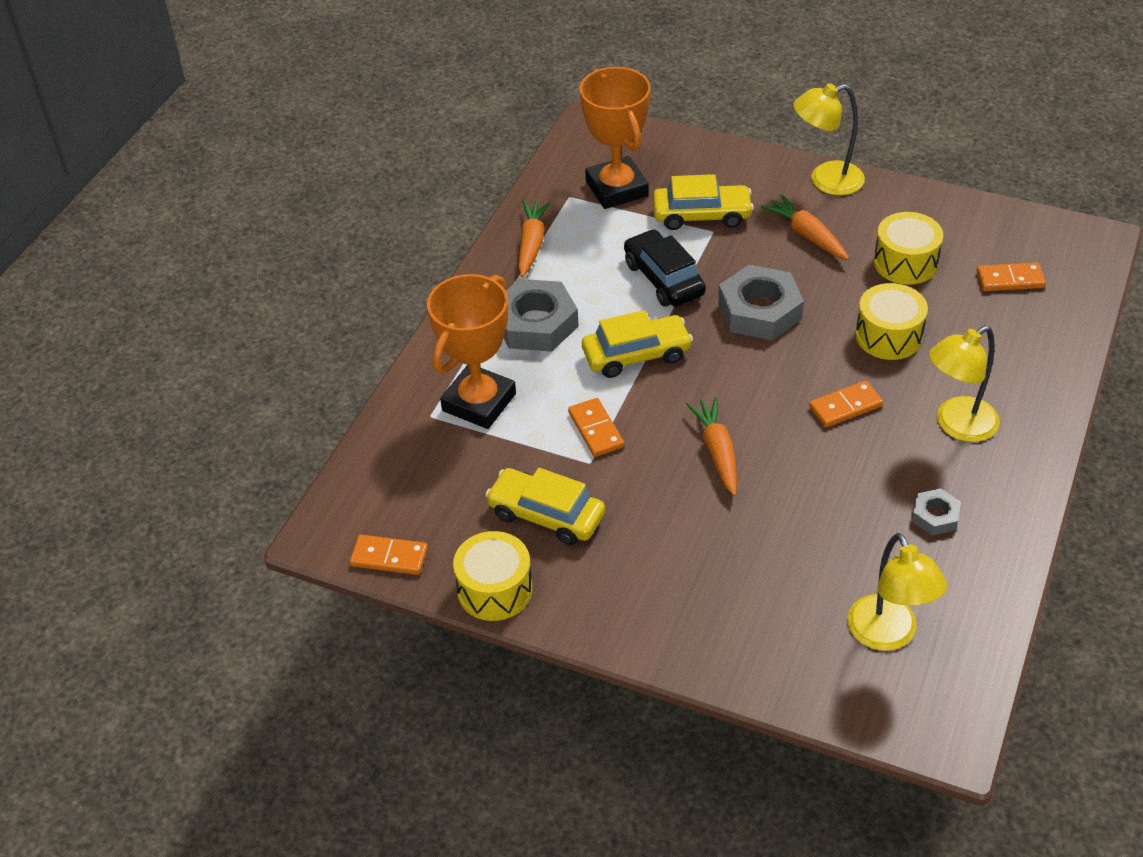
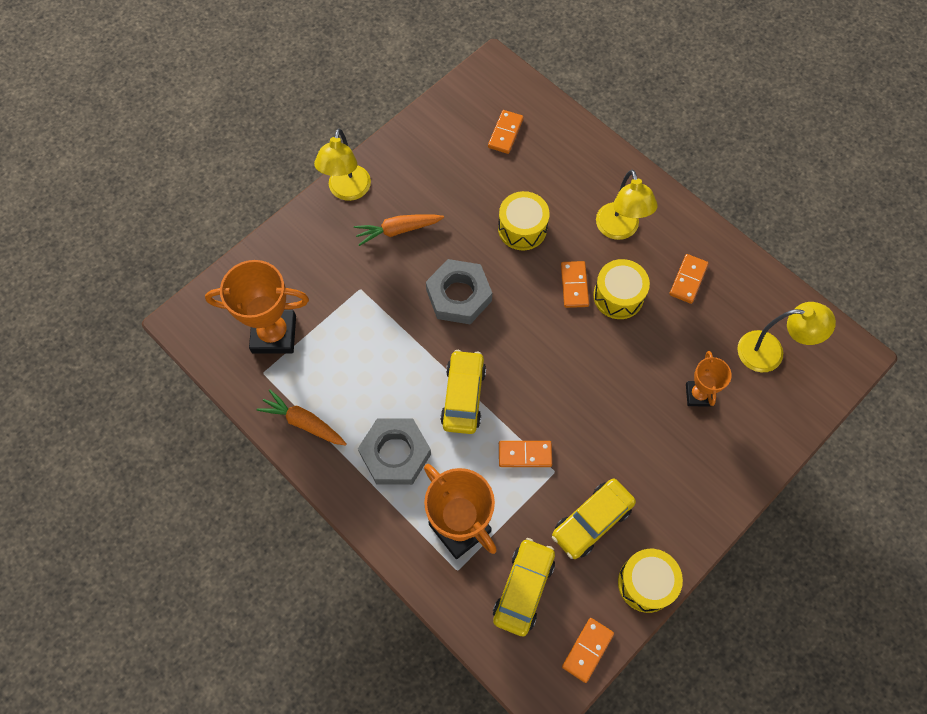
camera: 70 degrees left, 20 degrees up
black car [624,229,706,307] -> none
yellow car [653,174,754,230] -> yellow car moved to [493,538,555,637]
orange carrot [686,397,737,496] -> none
yellow drum [874,212,943,285] -> yellow drum moved to [593,259,650,319]
grey nut [912,488,961,535] -> orange domino [669,254,709,304]
none -> orange trophy [686,351,732,407]

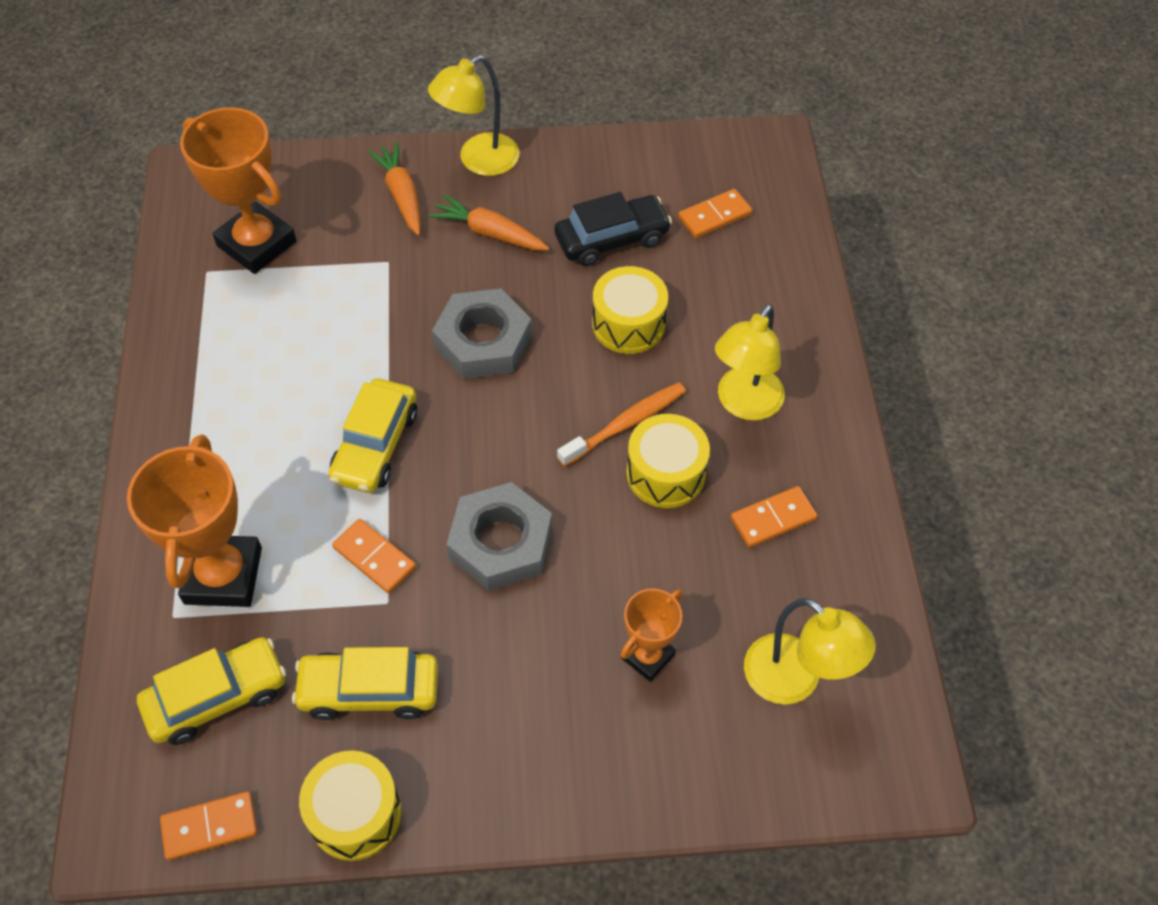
camera: 40 degrees right, 10 degrees down
orange carrot [257,389,347,445] -> orange carrot moved to [367,142,421,236]
grey nut [358,418,431,485] -> grey nut moved to [447,482,552,591]
yellow car [440,350,486,434] -> yellow car turned 150 degrees clockwise [328,378,417,493]
orange domino [561,261,589,308] -> orange toothbrush [557,382,686,467]
none -> black car [554,192,672,266]

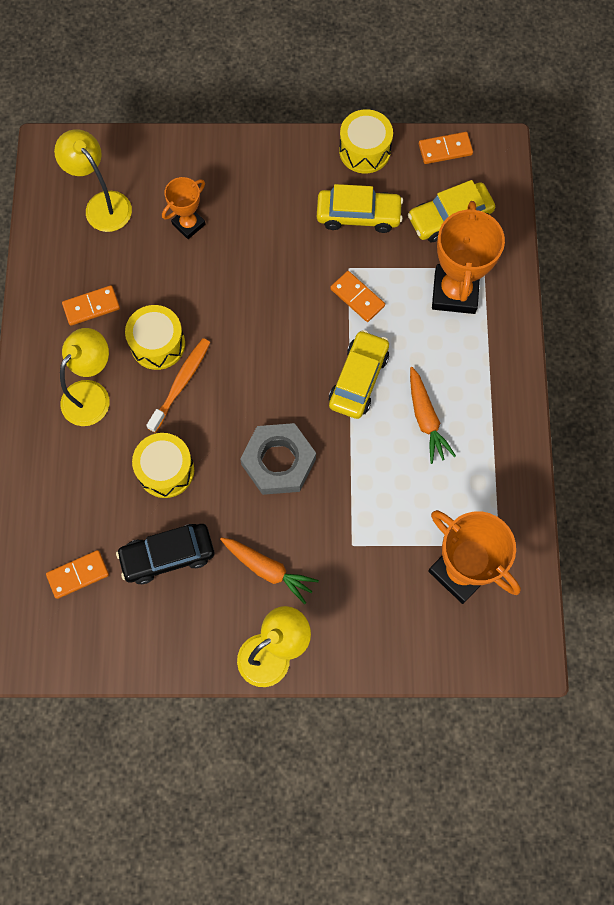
camera: 175 degrees left, 15 degrees up
orange carrot [367,142,421,236] -> orange carrot moved to [410,367,456,464]
grey nut [447,482,552,591] -> none
orange toothbrush [557,382,686,467] -> orange toothbrush turned 150 degrees clockwise [146,338,210,433]

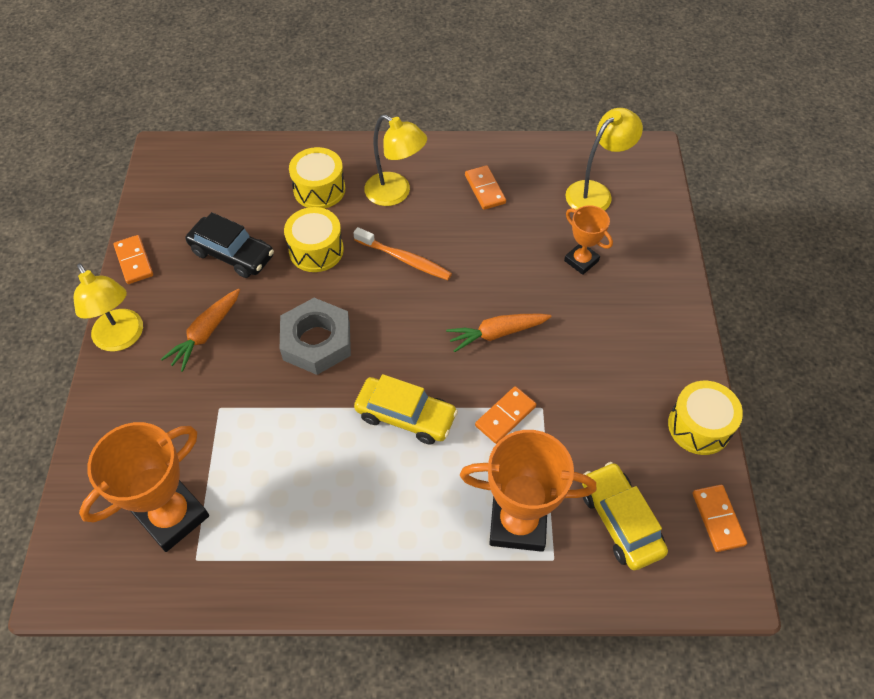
camera: 90 degrees right, 15 degrees down
orange domino [46,550,109,599] -> orange domino moved to [114,235,153,284]
black car [116,524,214,584] -> black car turned 135 degrees clockwise [186,212,274,278]
yellow drum [125,305,185,370] -> yellow drum moved to [289,147,345,209]
yellow car [317,184,403,233] -> none
orange carrot [410,367,456,464] -> orange carrot moved to [446,314,552,352]

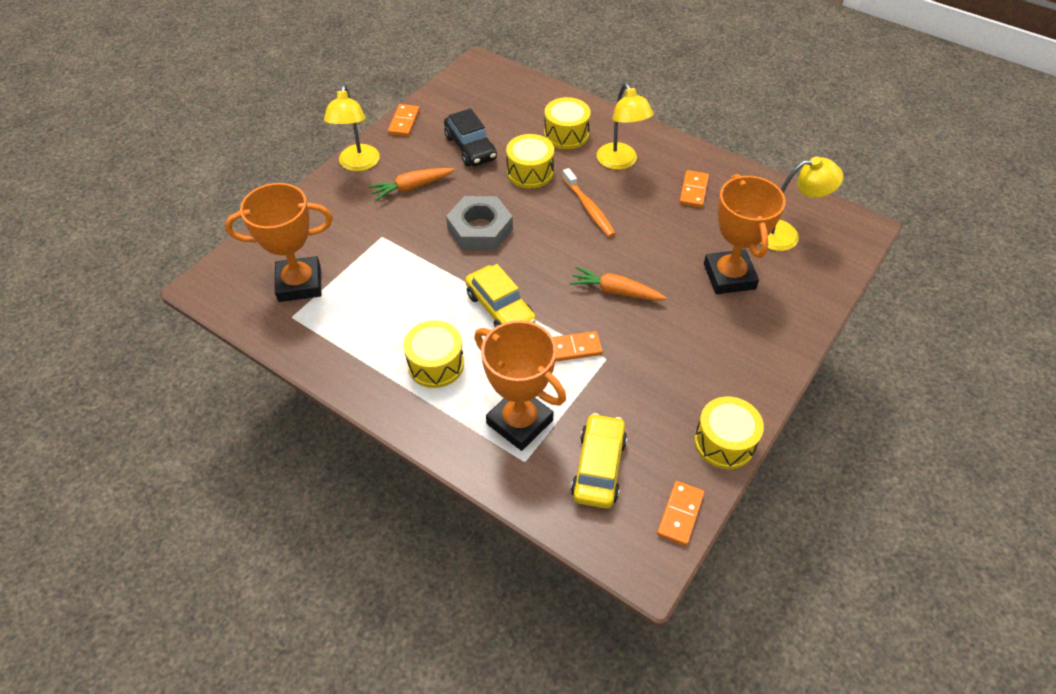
camera: 35 degrees right, 5 degrees down
orange trophy [564,205,613,275] -> orange trophy [704,174,786,294], size x1.77
none -> yellow drum [403,321,464,388]

